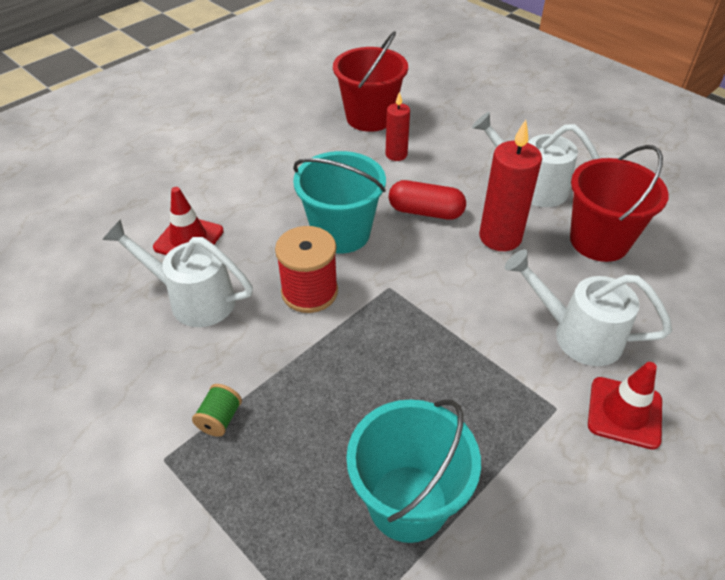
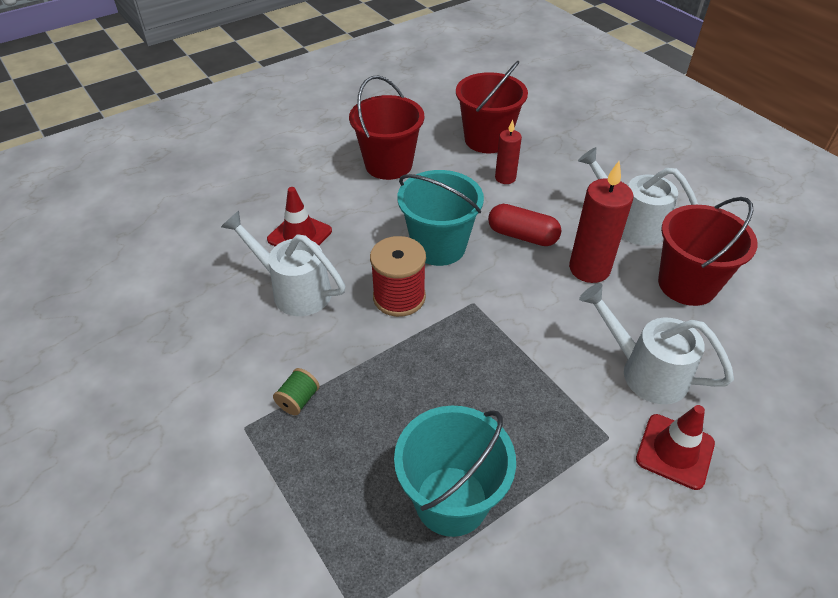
camera: 10 degrees right, 0 degrees up
none -> red bucket [349,75,424,180]

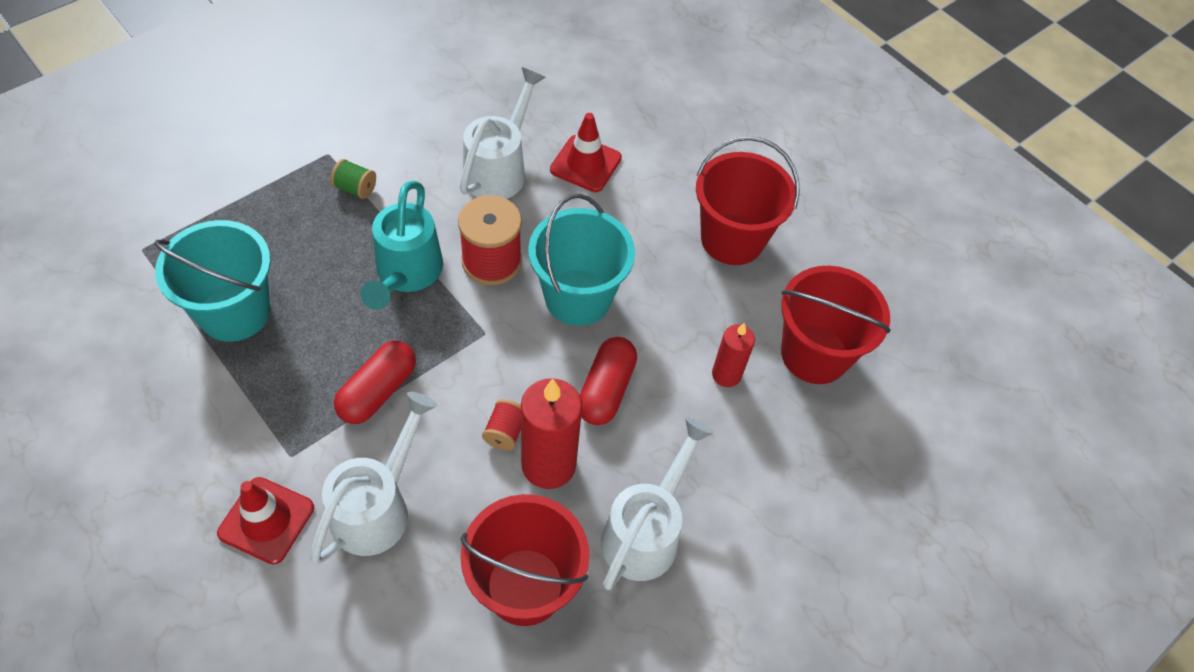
camera: 80 degrees right, 10 degrees up
none -> red capsule [334,341,416,424]
none -> turquoise watering can [360,181,443,310]
none -> red spool [482,399,521,451]

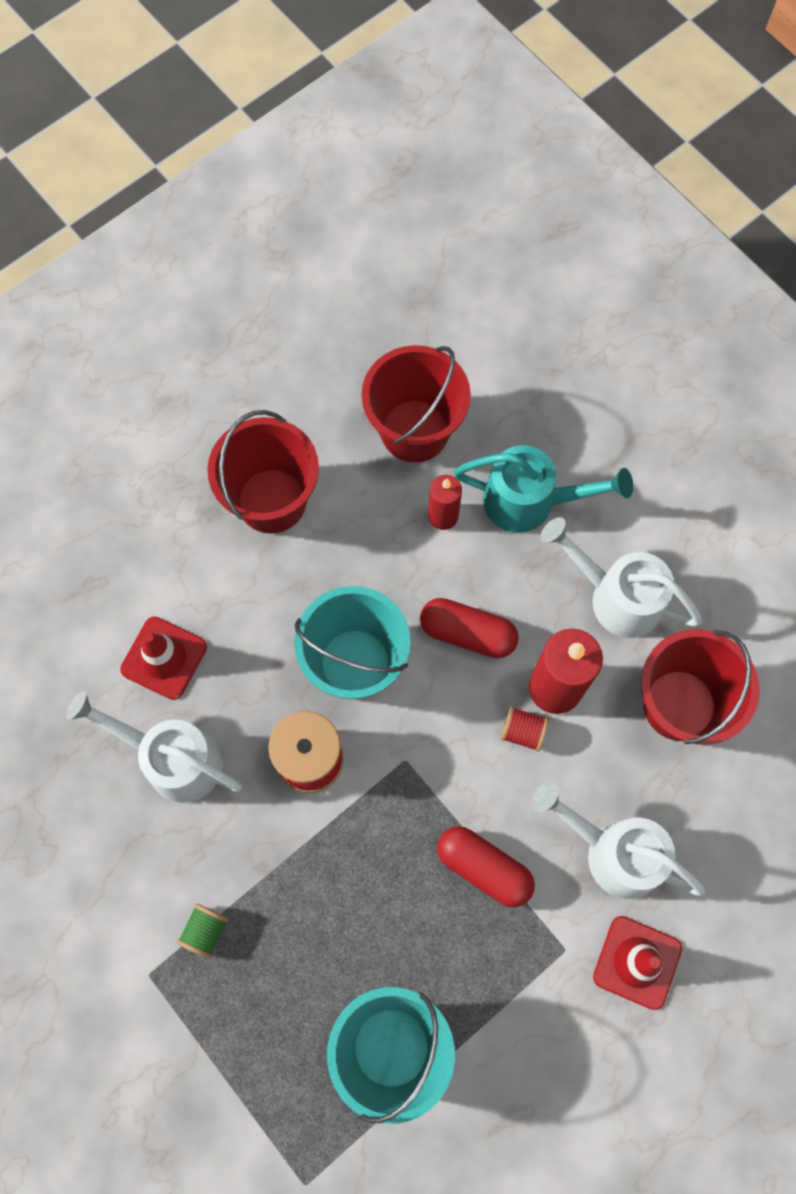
camera: 85 degrees left, 15 degrees up
turquoise watering can [360,181,443,310] -> turquoise watering can moved to [454,445,633,533]

